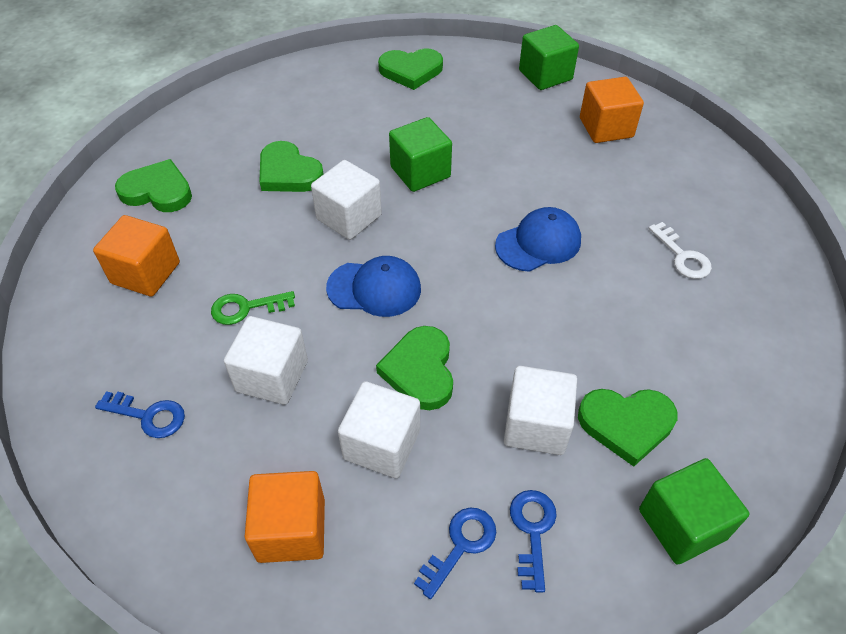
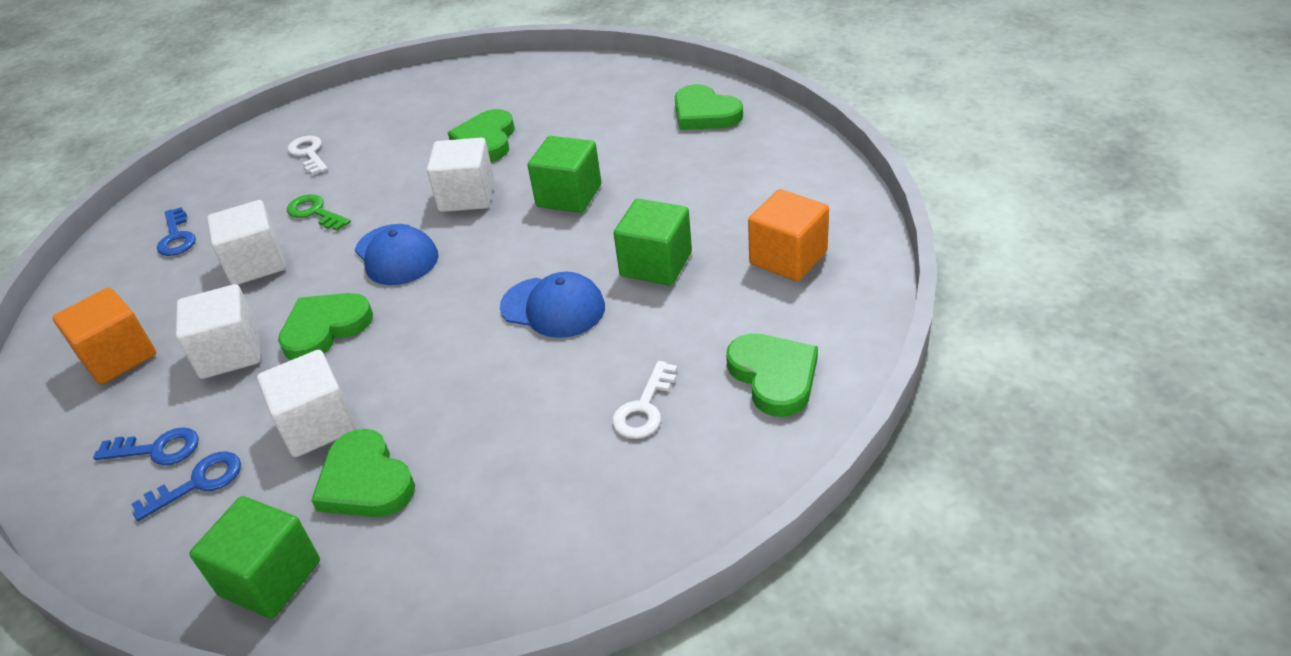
camera: 55 degrees right, 10 degrees down
orange cube [93,215,180,297] -> white key [288,136,328,175]
green heart [115,159,192,212] -> green heart moved to [726,333,818,417]
green cube [519,25,579,90] -> green cube moved to [614,199,692,286]

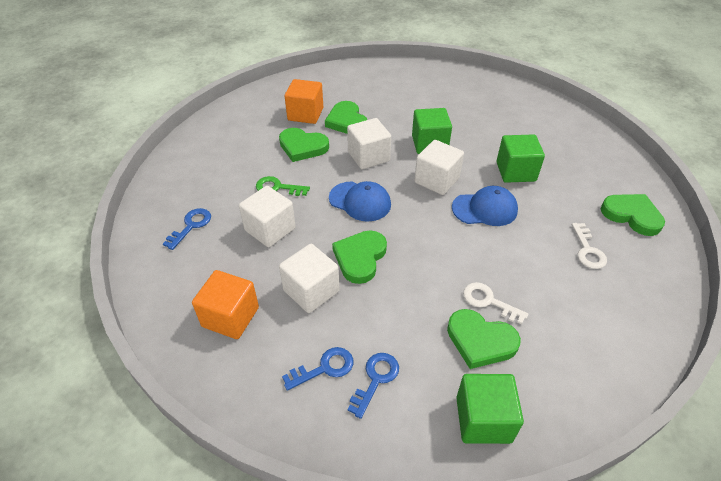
camera: 30 degrees left, 5 degrees up
blue key [157,207,196,256] -> blue key turned 105 degrees counterclockwise [163,208,211,250]
white cube [257,350,356,457] -> white cube moved to [414,140,464,195]
white key [288,136,328,175] -> white key moved to [463,282,529,324]
green heart [675,84,743,130] -> green heart moved to [279,128,329,162]
orange cube [748,189,829,281] -> orange cube moved to [285,79,323,124]

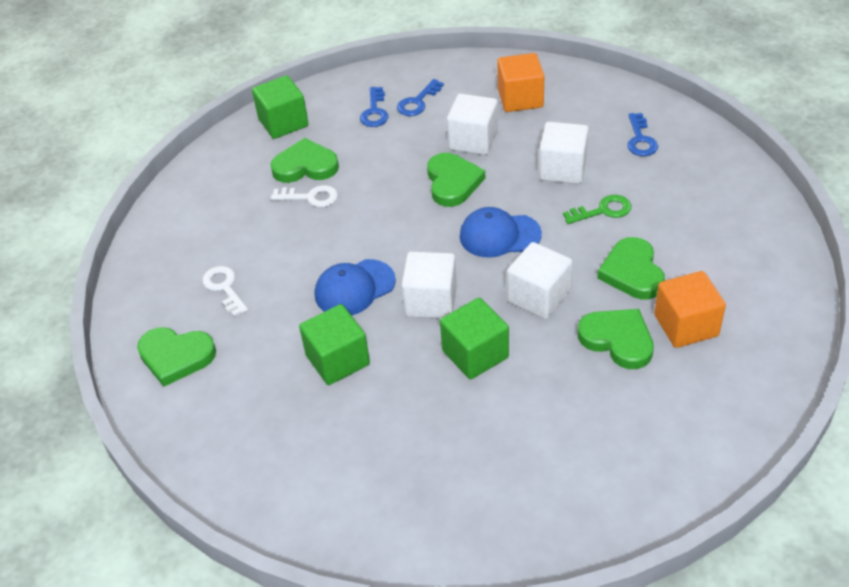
camera: 155 degrees right, 0 degrees up
green heart [279,128,329,162] -> green heart turned 90 degrees counterclockwise [597,237,665,299]

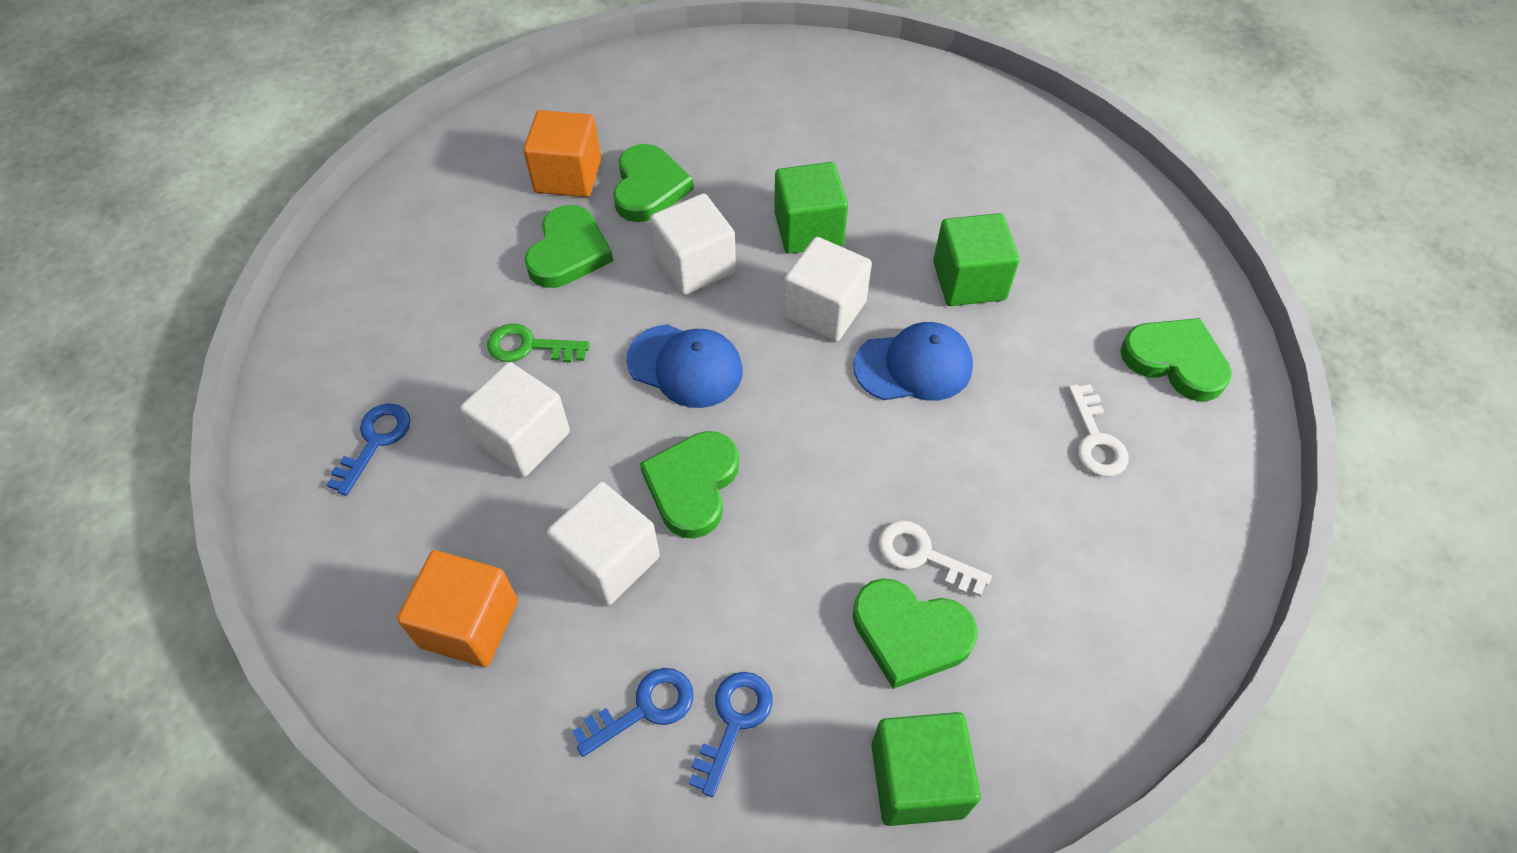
camera: 160 degrees left, 10 degrees up
green heart [578,309,654,369] -> green heart turned 150 degrees counterclockwise [613,144,694,222]

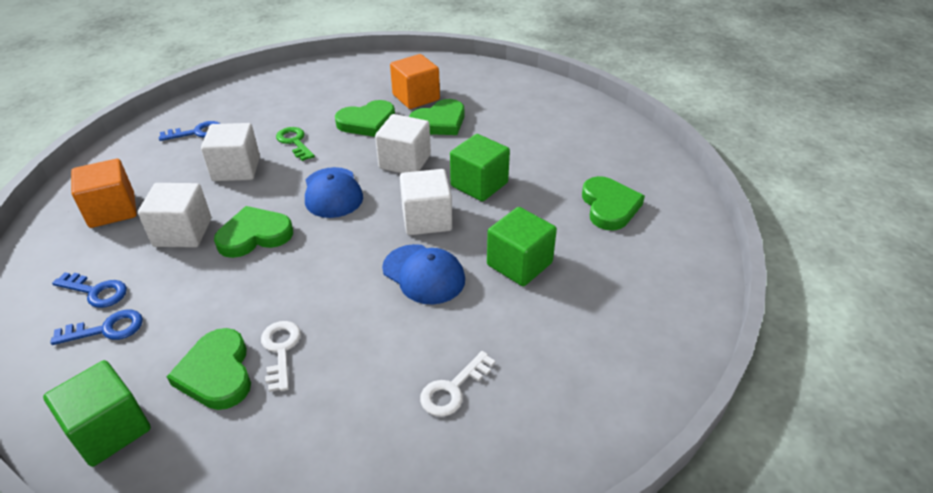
camera: 50 degrees right, 15 degrees down
green heart [1120,318,1232,401] -> green heart moved to [582,176,645,230]

